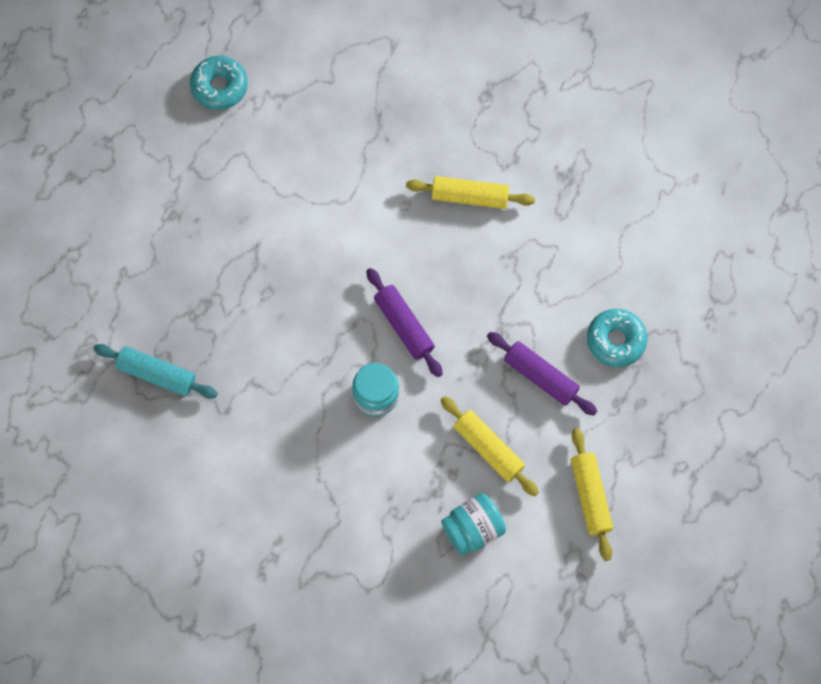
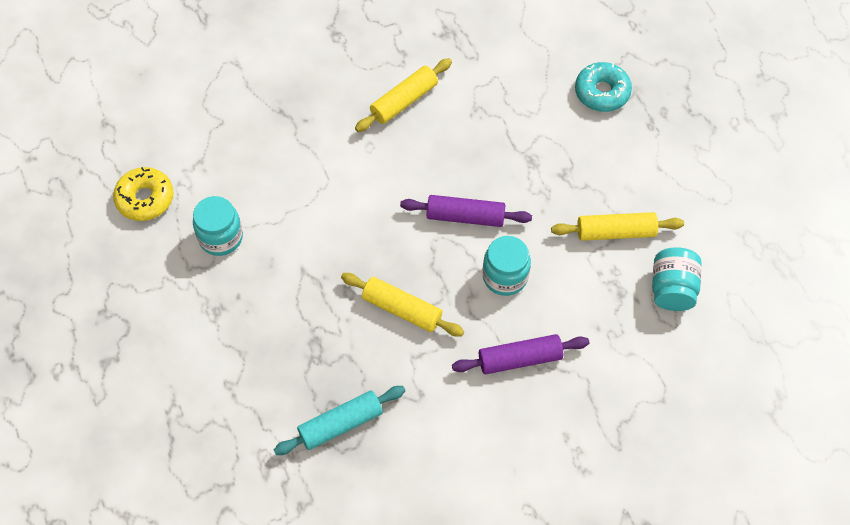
camera: 50 degrees left, 10 degrees down
turquoise donut [190,56,248,110] -> yellow donut [113,167,174,221]
purple rolling pin [487,332,597,416] -> purple rolling pin moved to [452,334,589,374]
yellow rolling pin [571,428,613,561] -> yellow rolling pin moved to [341,273,464,337]
none -> turquoise jar [193,196,243,256]

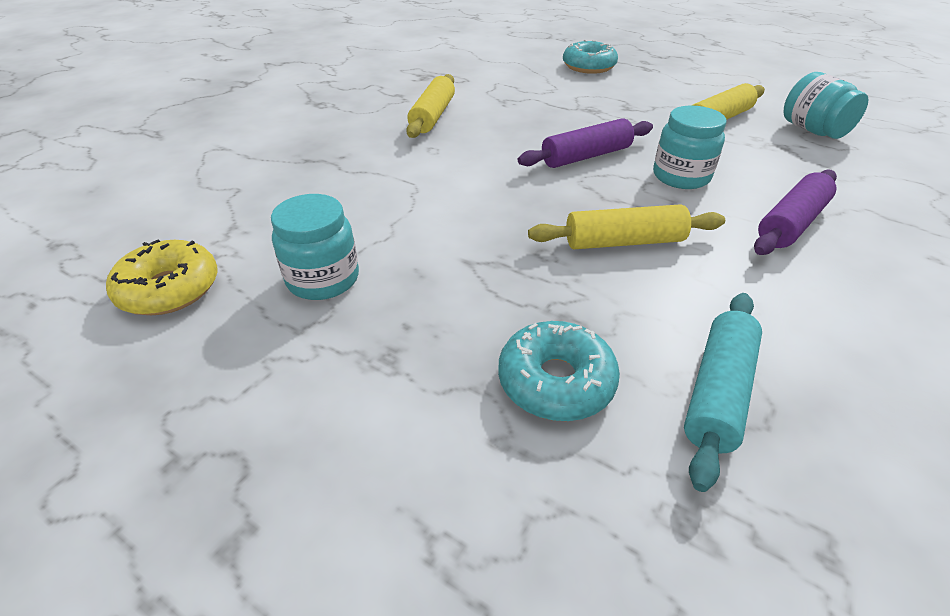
camera: 35 degrees left, 20 degrees down
none -> turquoise donut [498,321,620,421]

